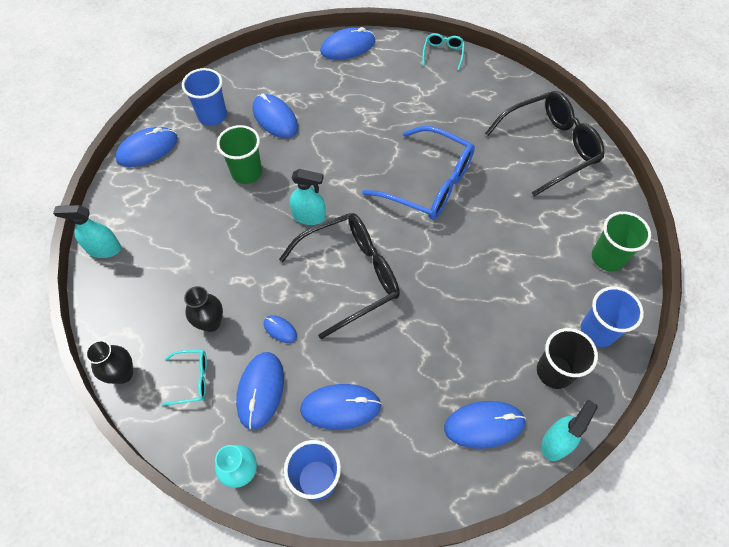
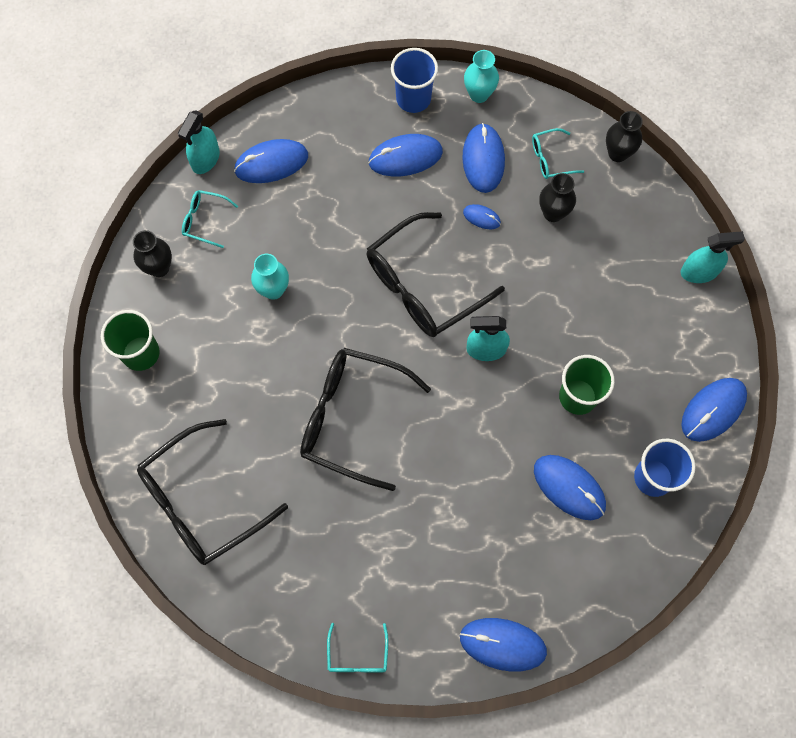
camera: 170 degrees right, 10 degrees up
blue mouse [320,27,375,60] -> blue mouse turned 45 degrees clockwise [460,618,547,672]
blue glasses [362,126,475,220] -> black glasses [300,348,431,491]
black cup [537,328,598,389] -> turquoise glasses [182,190,238,248]
blue cup [581,286,644,347] -> black vase [133,230,172,277]
none -> turquoise vase [251,254,289,300]

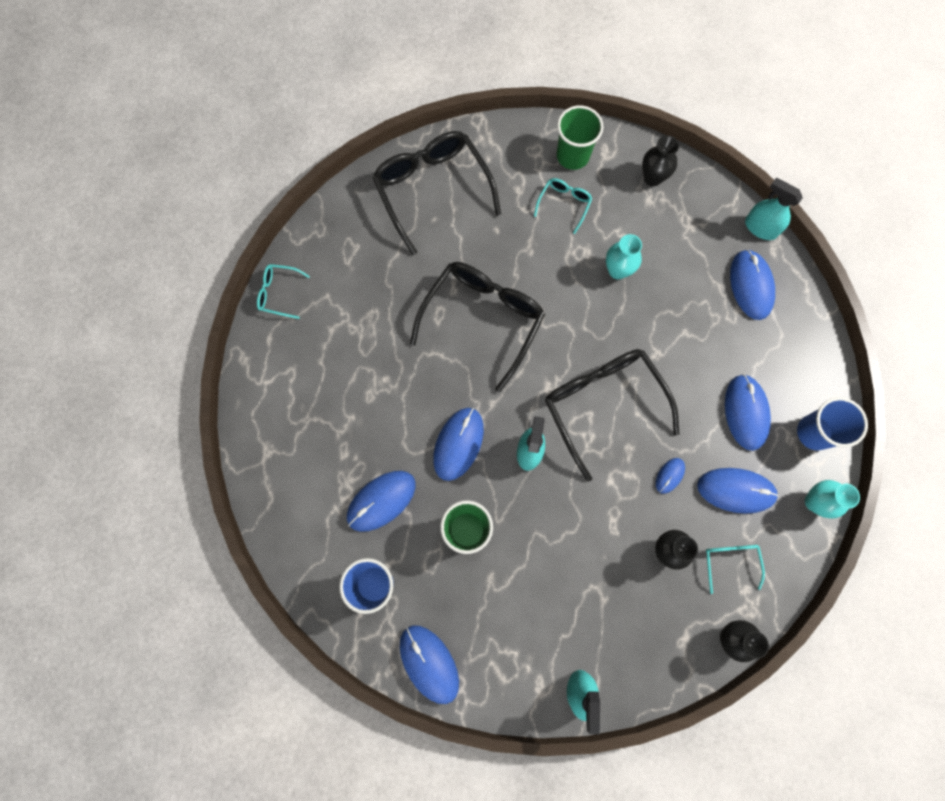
camera: 100 degrees right, 5 degrees up
turquoise glasses [182,190,238,248] -> turquoise glasses moved to [534,178,593,234]
blue mouse [460,618,547,672] -> blue mouse moved to [433,408,484,481]

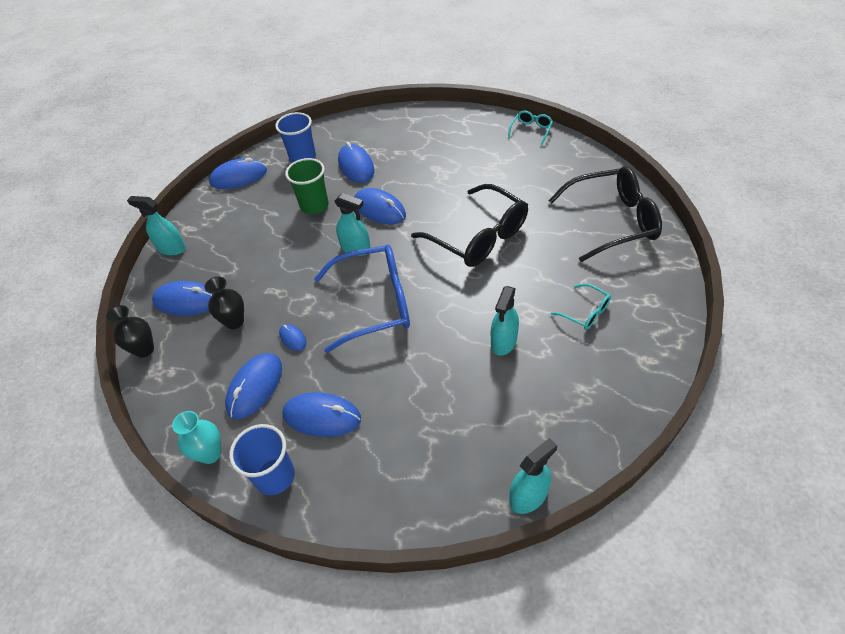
camera: 110 degrees right, 25 degrees down
black glasses [545,349,679,482] -> blue glasses [314,244,410,353]
green cup [557,105,604,170] -> none
turquoise vase [606,234,642,279] -> turquoise spray bottle [491,286,519,355]
black vase [642,135,679,186] -> none
turquoise glasses [706,545,765,594] -> none
blue mouse [730,249,775,320] -> blue mouse moved to [152,281,213,316]

